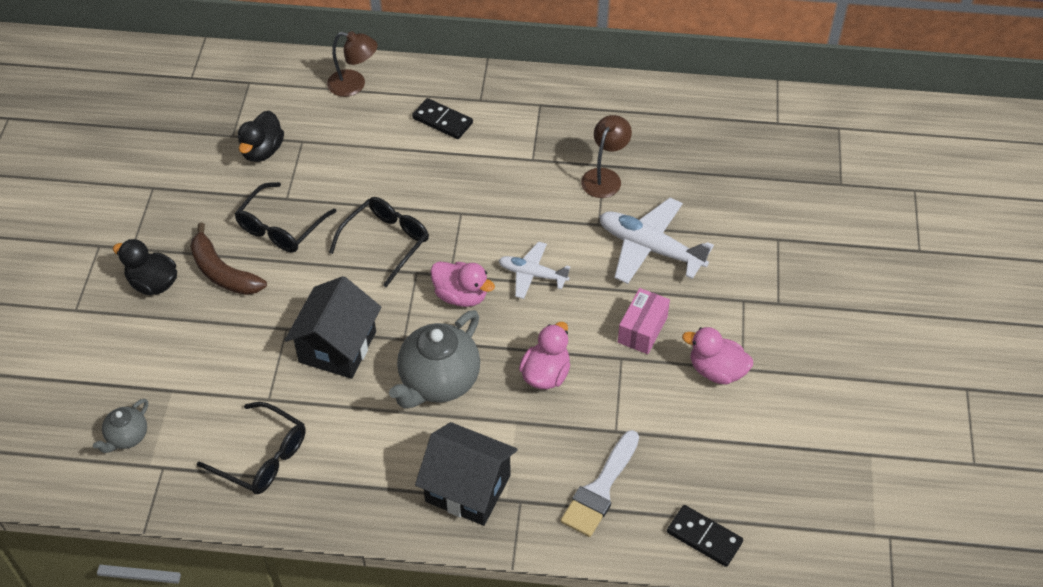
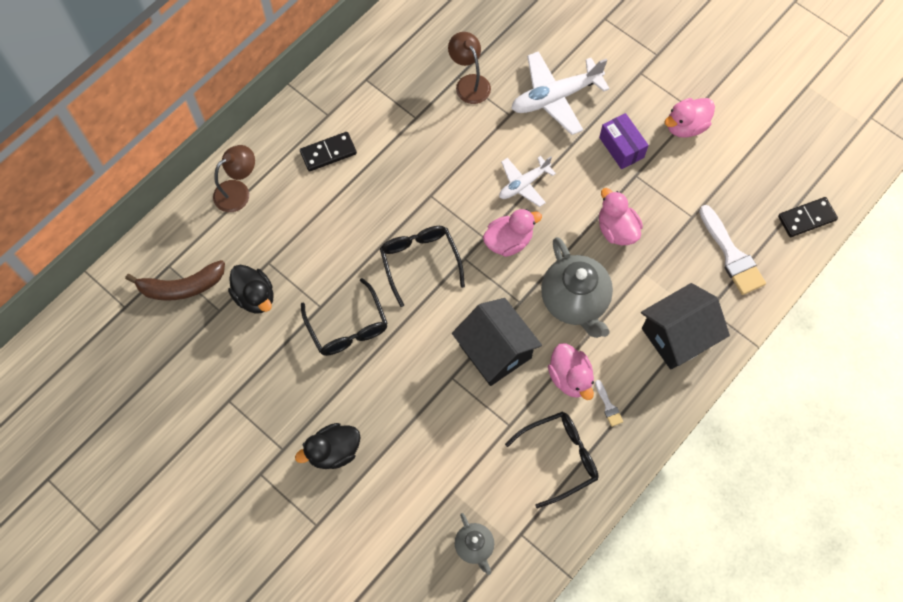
camera: 55 degrees left, 15 degrees up
brown banana [190,222,267,295] -> brown banana moved to [125,260,225,301]
pink box [618,288,670,354] -> purple box [599,113,649,169]
none -> pink duck [548,343,594,400]
none -> white brush [595,380,623,427]

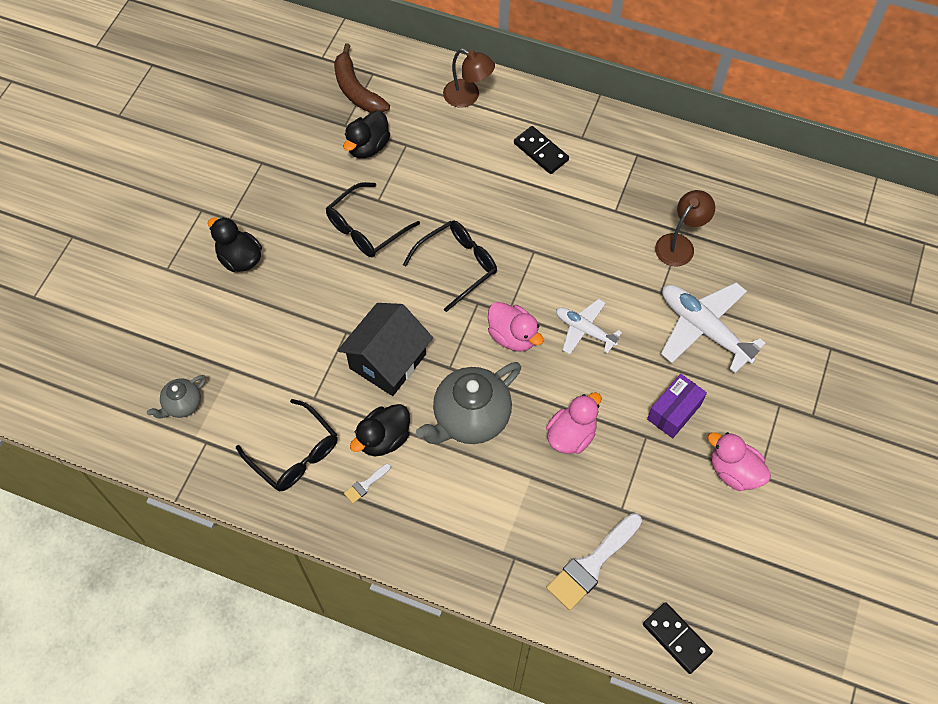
camera: 70 degrees right, 5 degrees down
pink duck [548,343,594,400] -> black duck [350,404,410,456]
black house [641,283,730,370] -> none

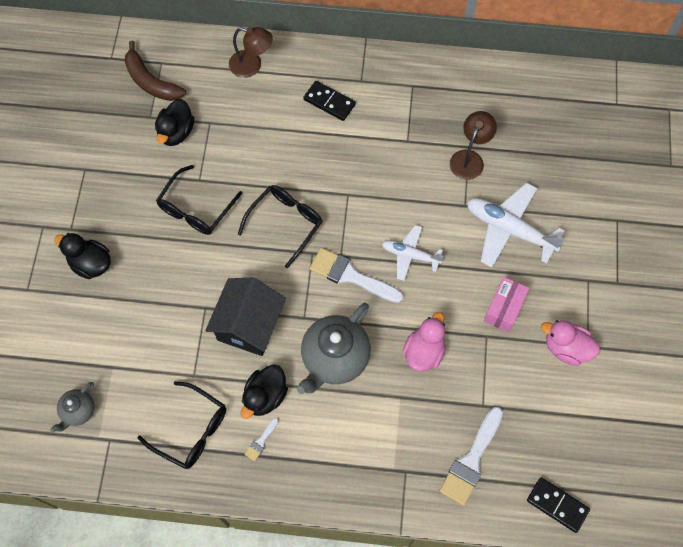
camera: 15 degrees left, 5 degrees up
pink duck [488,302,544,352] -> white brush [309,248,404,303]
purple box [647,374,707,438] -> pink box [483,277,529,333]

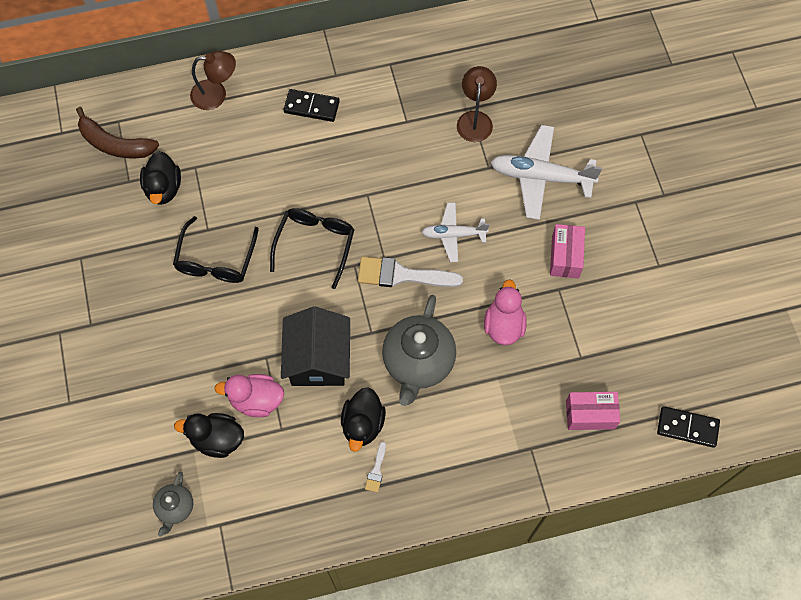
camera: 20 degrees left, 0 degrees up
black duck [54,233,111,279] -> black duck moved to [174,413,244,458]
black glasses [137,381,226,469] -> none
white brush [439,406,503,506] -> pink box [566,392,620,430]
pink duck [541,320,600,366] -> pink duck moved to [215,374,284,417]

